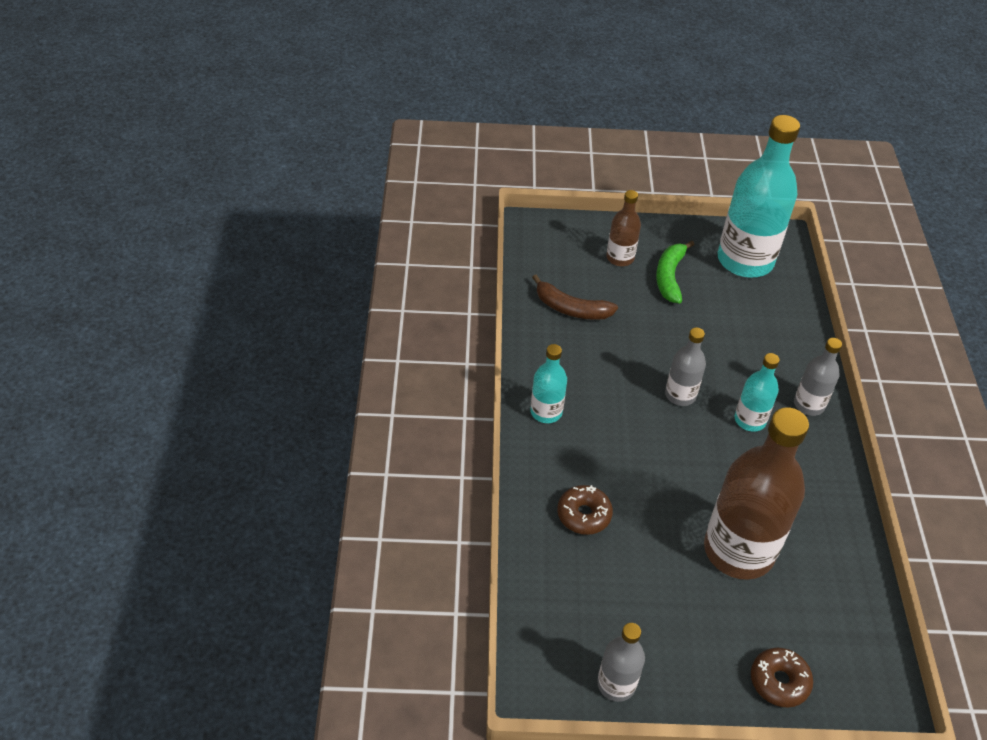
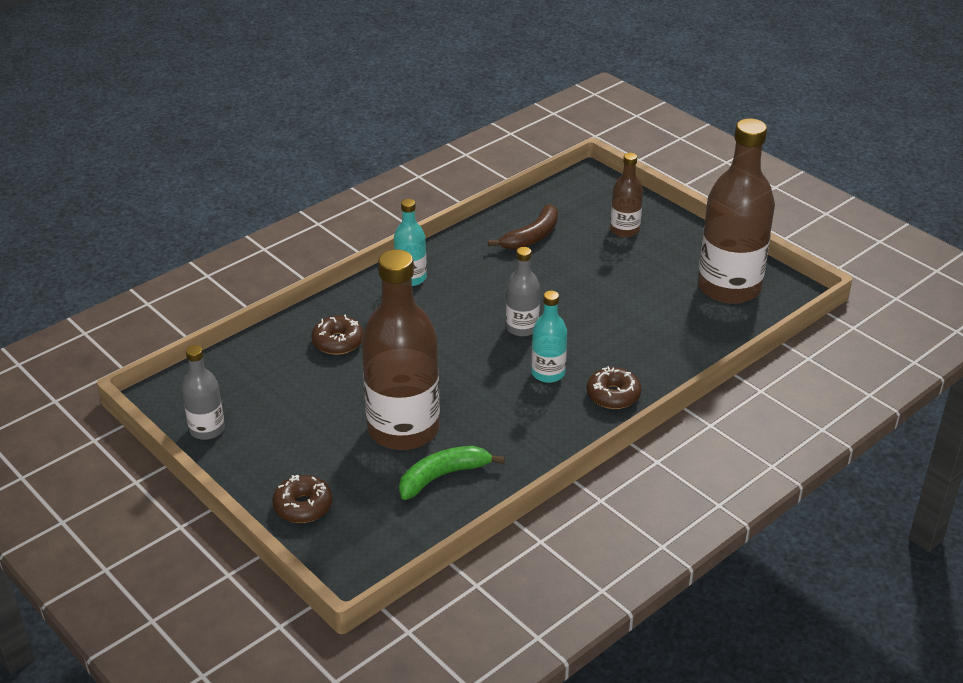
camera: 50 degrees right, 10 degrees down
brown banana [532,275,618,320] -> brown banana turned 120 degrees counterclockwise [488,204,558,250]
green banana [656,241,694,304] -> green banana moved to [399,446,505,500]
turquoise bottle [718,115,800,278] -> brown bottle [698,118,775,304]
grey bottle [794,338,842,416] -> brown donut [587,366,641,409]

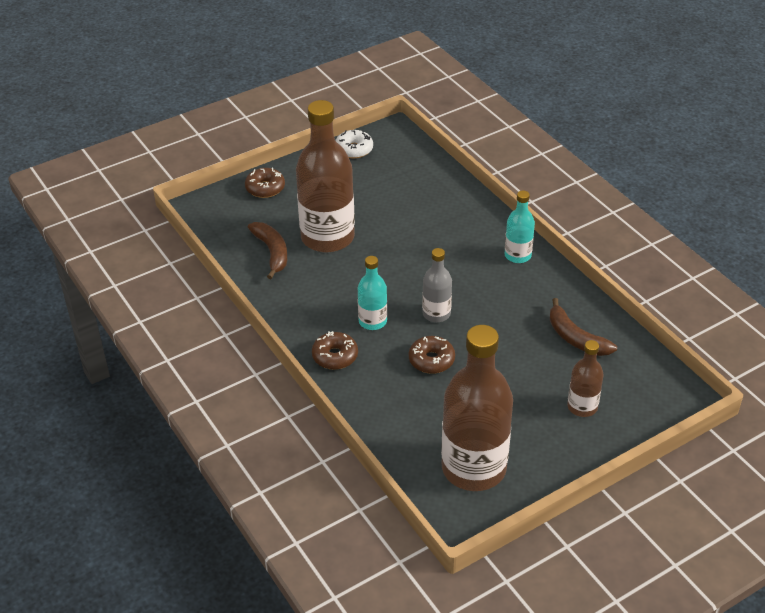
camera: 100 degrees right, 5 degrees up
grey bottle [182,345,225,440] -> white donut [335,130,373,158]
brown donut [311,315,364,355] -> brown donut moved to [409,336,455,374]
green banana [399,446,505,500] -> brown banana [248,222,287,279]

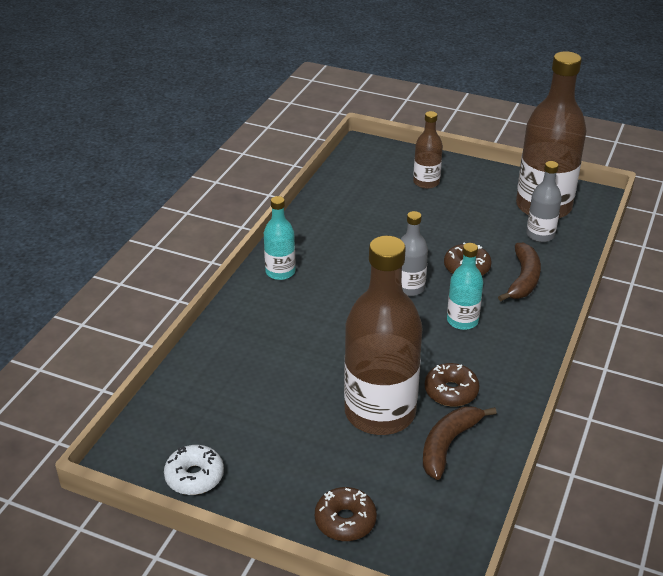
camera: 125 degrees left, 5 degrees down
brown donut [312,331,358,370] -> brown donut moved to [425,363,480,407]
brown banana [550,298,617,356] -> brown banana moved to [498,243,541,301]
none -> grey bottle [526,161,562,242]

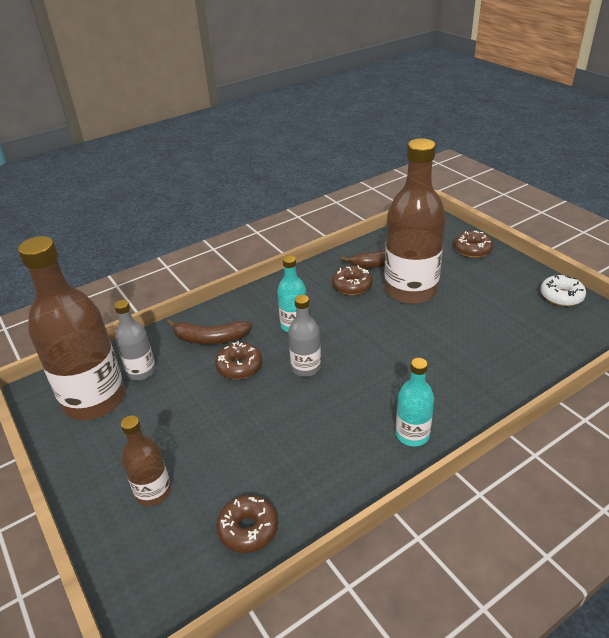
camera: 145 degrees left, 0 degrees up
brown banana [498,243,541,301] -> brown banana turned 135 degrees counterclockwise [167,319,252,344]
none -> brown donut [216,495,278,553]

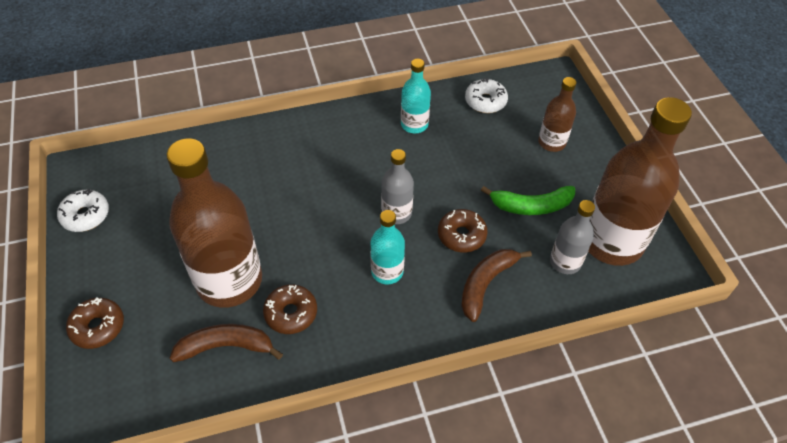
camera: 165 degrees left, 15 degrees up
brown banana [167,319,252,344] -> brown banana turned 75 degrees counterclockwise [461,249,532,322]
brown donut [216,495,278,553] -> white donut [465,78,508,113]
turquoise bottle [396,358,434,446] -> turquoise bottle moved to [401,59,431,133]
none -> green banana [481,186,575,215]

